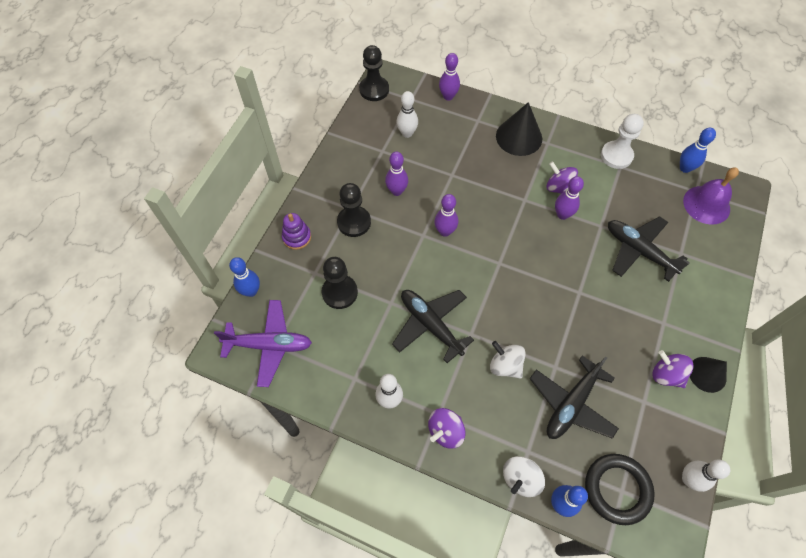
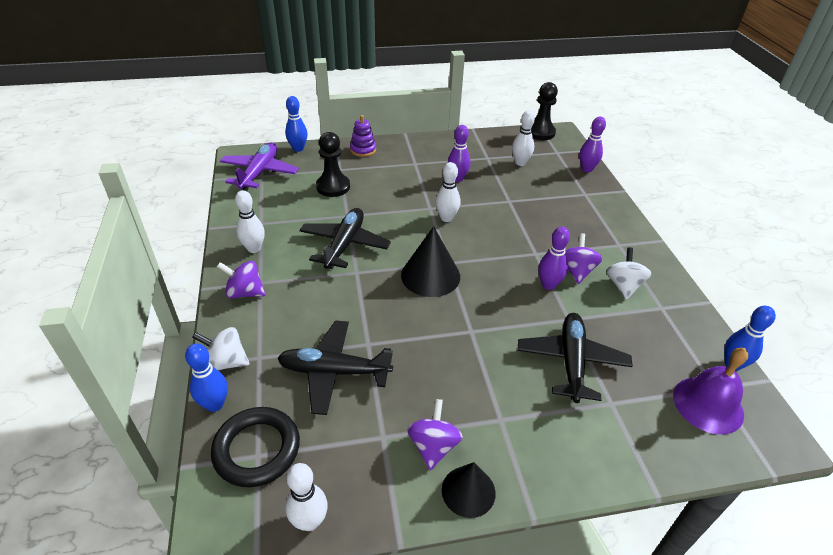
camera: 55 degrees right, 20 degrees down
purple plane [214,300,312,387] -> purple plane turned 135 degrees counterclockwise [220,143,299,191]
black pawn [337,183,371,237] -> none
purple bowling pin [434,194,458,237] -> white bowling pin [435,162,460,222]
white spinning top [490,341,526,379] -> white spinning top moved to [606,247,651,300]
black cone [496,102,542,156] -> black cone moved to [401,226,460,297]
white pawn [601,114,644,169] -> none

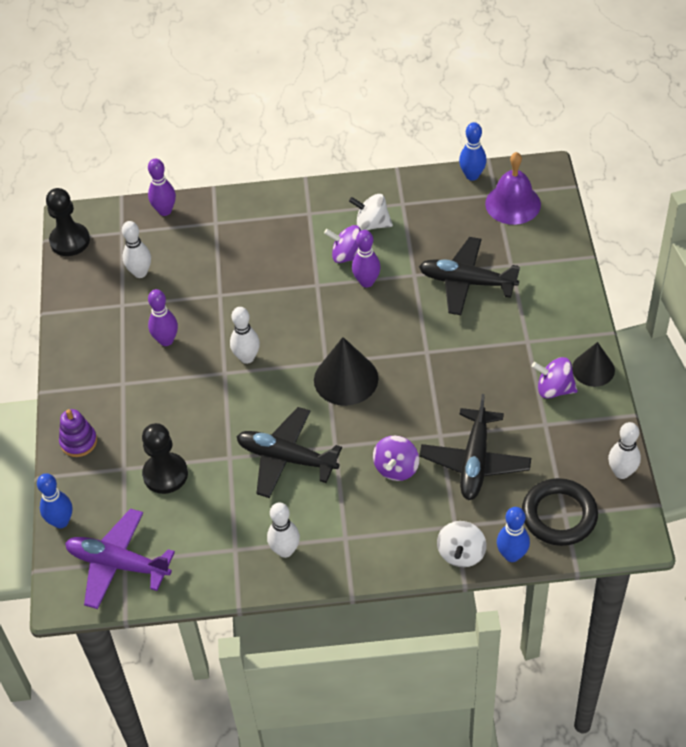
camera: 80 degrees left, 10 degrees up
purple spinning top [217,261,265,299] -> purple spinning top moved to [373,436,419,481]

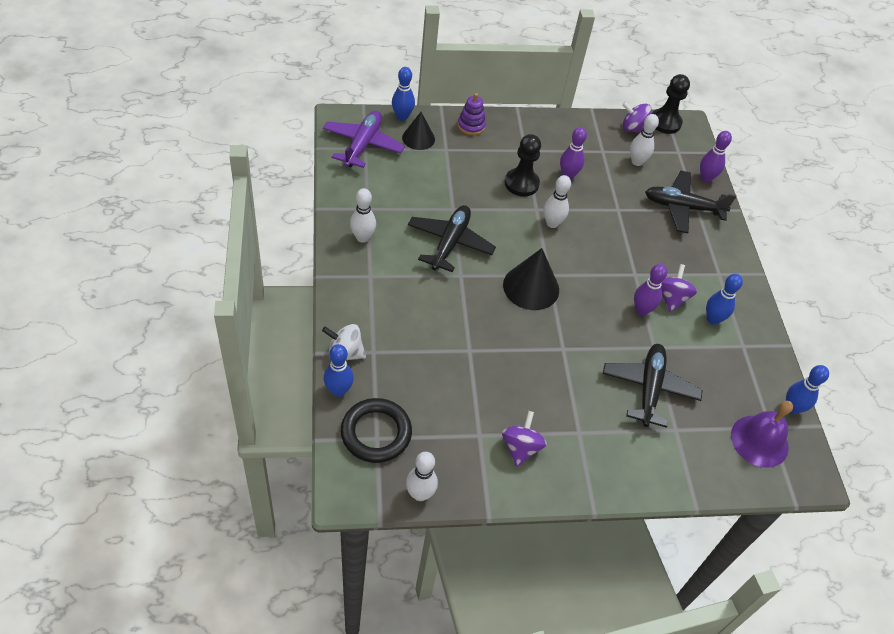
camera: 80 degrees right, 0 degrees up
black pawn [142,423,188,494] -> black pawn moved to [505,134,541,196]
white spinning top [349,194,393,231] -> blue bowling pin [706,274,743,325]
purple spinning top [373,436,419,481] -> purple spinning top moved to [622,102,652,132]
black plane [419,394,531,500] -> black plane moved to [645,171,737,233]
black cone [572,342,615,387] -> black cone moved to [402,112,435,150]

